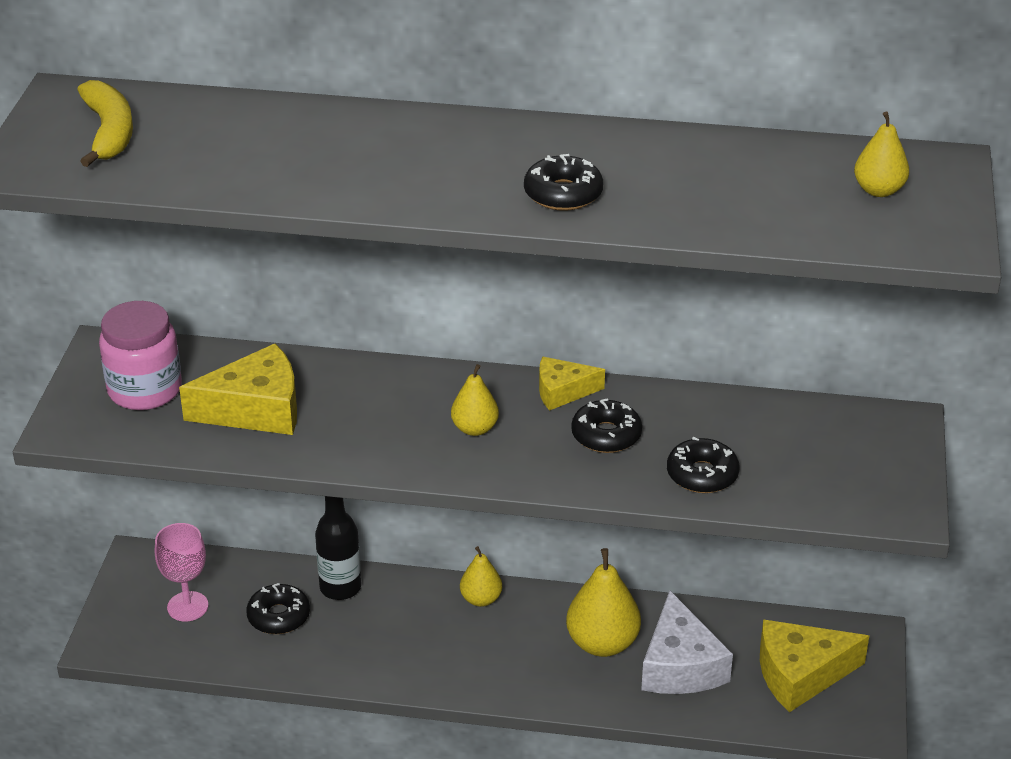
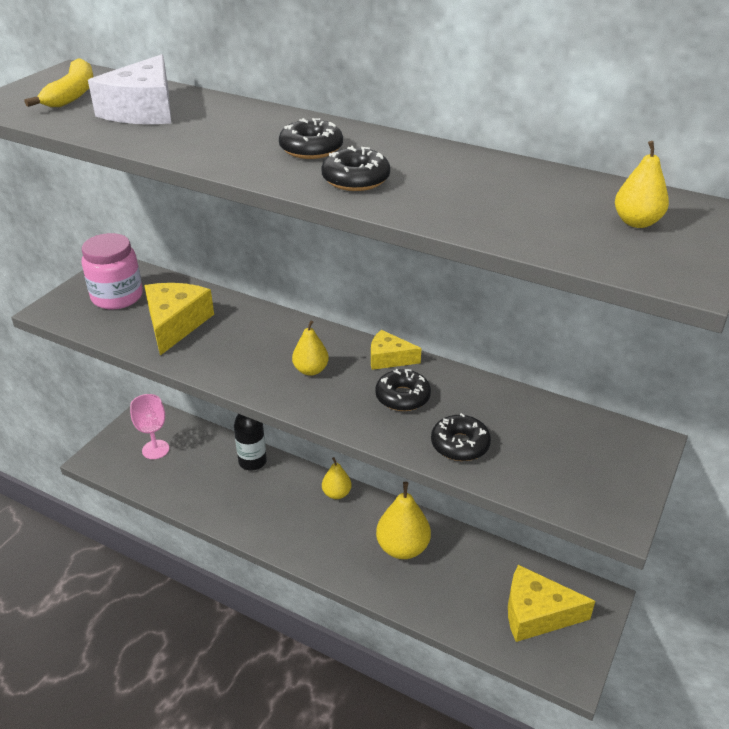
camera: 20 degrees right, 0 degrees up
yellow cheese [179,344,297,435] -> yellow cheese turned 90 degrees counterclockwise [144,283,214,355]
black donut [246,583,310,634] -> black donut moved to [279,118,343,159]
white cheese [641,590,733,694] -> white cheese moved to [88,54,171,124]

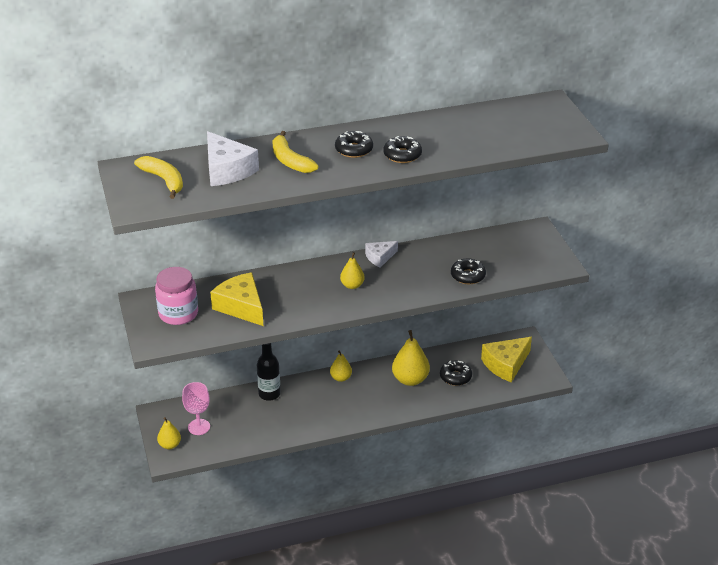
camera: 45 degrees left, 0 degrees up
yellow cheese [371,330,421,370] -> white cheese [365,241,398,268]
black donut [375,369,431,411] -> black donut moved to [440,361,472,386]
yellow pear [615,141,669,228] -> yellow pear moved to [157,417,181,449]
none -> yellow banana [272,131,318,173]

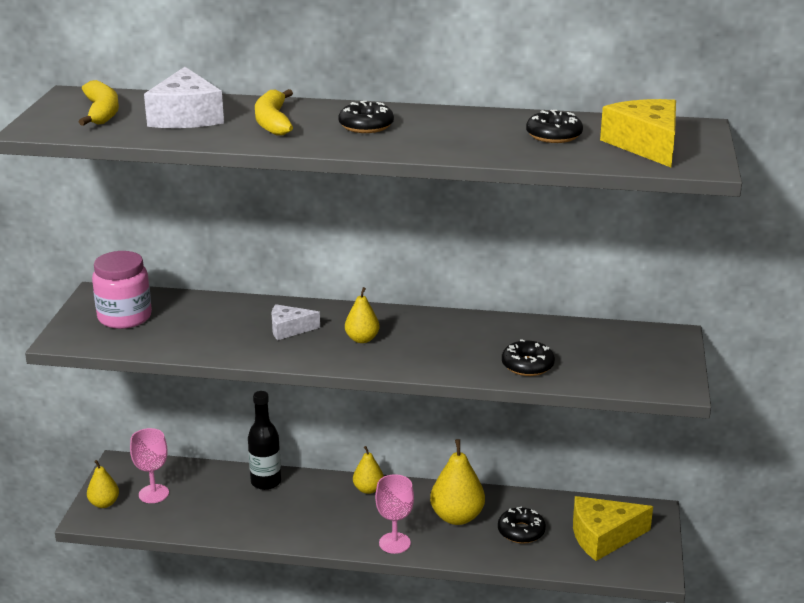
camera: 25 degrees right, 10 degrees down
yellow cheese [210,272,263,326] -> yellow cheese moved to [600,99,676,167]
white cheese [365,241,398,268] -> white cheese moved to [271,304,320,340]
black donut [383,136,422,163] -> black donut moved to [526,110,583,143]
none -> pink goblet [375,474,414,554]

